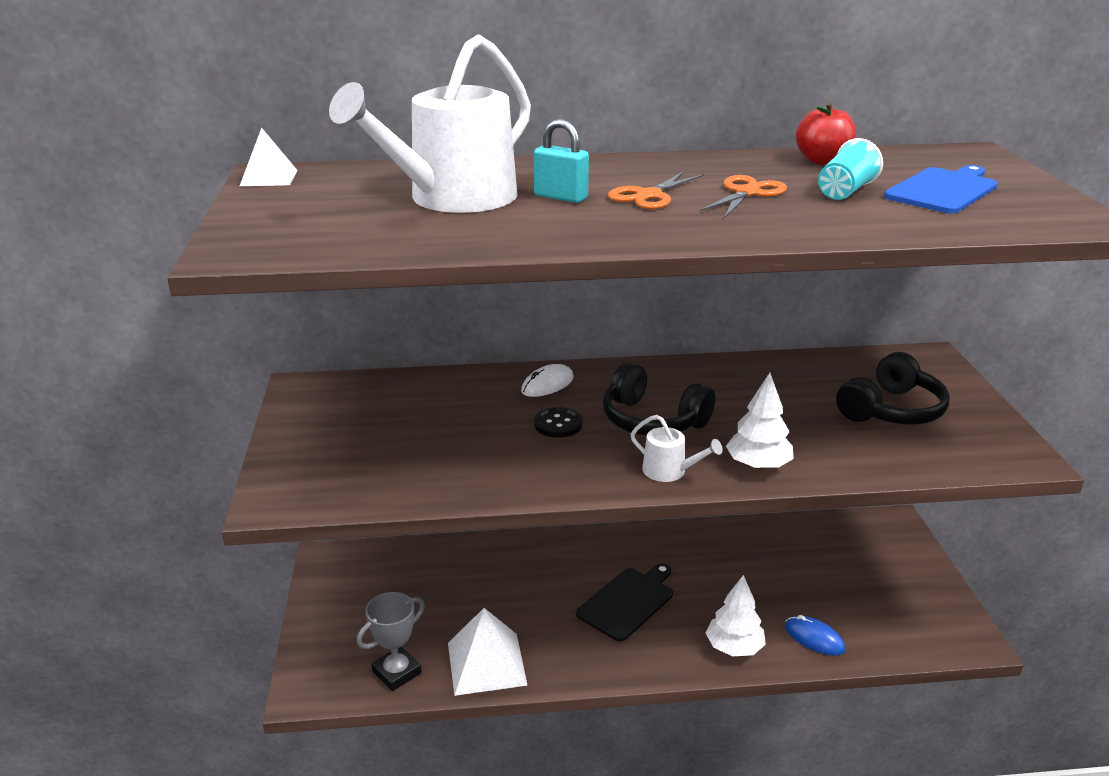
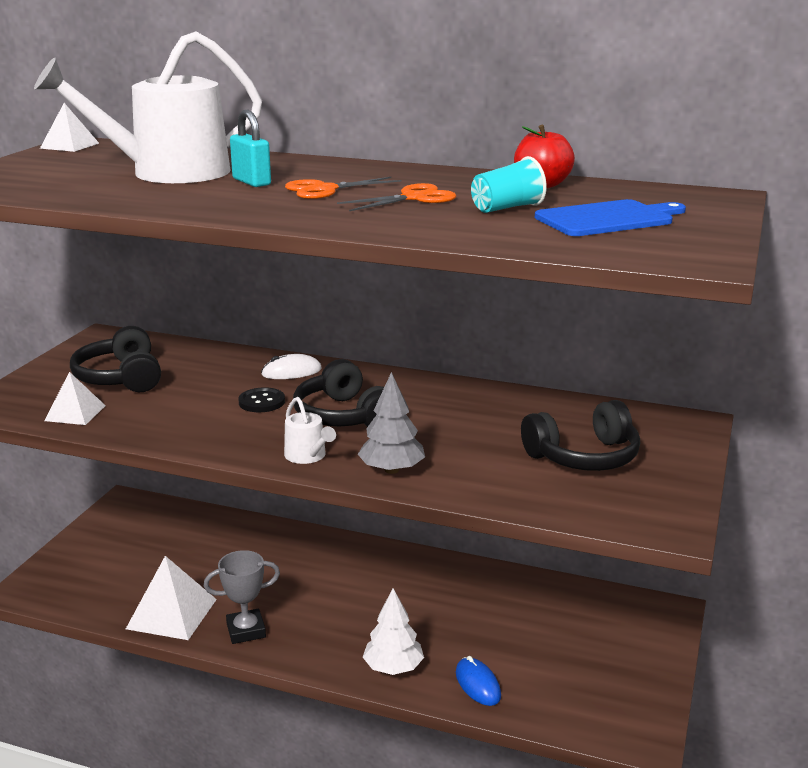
camera: 25 degrees right, 5 degrees down
grey trophy [356,592,425,691] -> grey trophy moved to [204,550,280,644]
black cutting board [576,563,673,642] -> none
white tree [726,373,794,470] -> grey tree [357,372,425,474]
none -> white pyramid [45,372,106,425]
none -> black headphones [70,326,161,392]

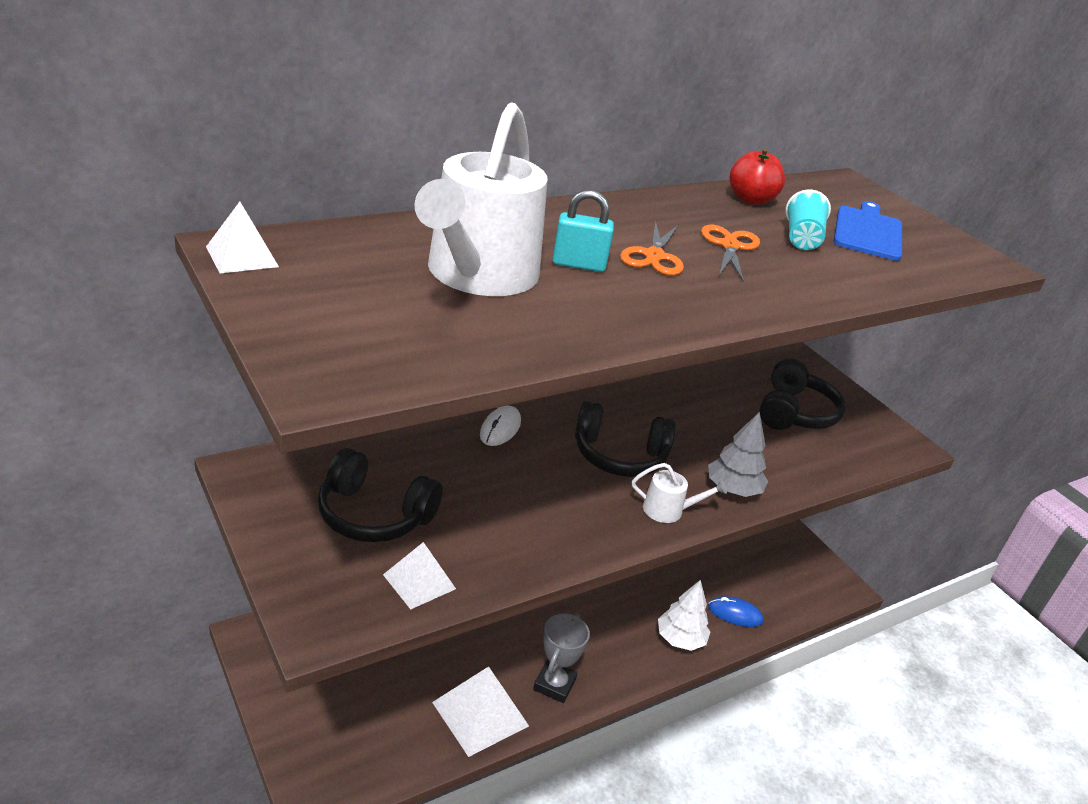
camera: 55 degrees left, 10 degrees up
black button [239,387,285,412] -> none

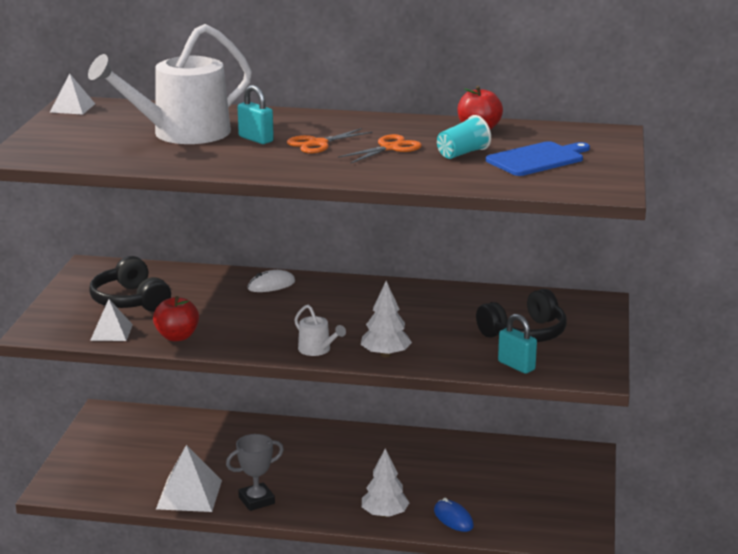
camera: 45 degrees right, 10 degrees down
black headphones [575,401,676,477] -> none
grey tree [708,412,768,497] -> white tree [361,281,412,357]
none -> red apple [153,296,199,341]
none -> turquoise padlock [498,314,537,374]

